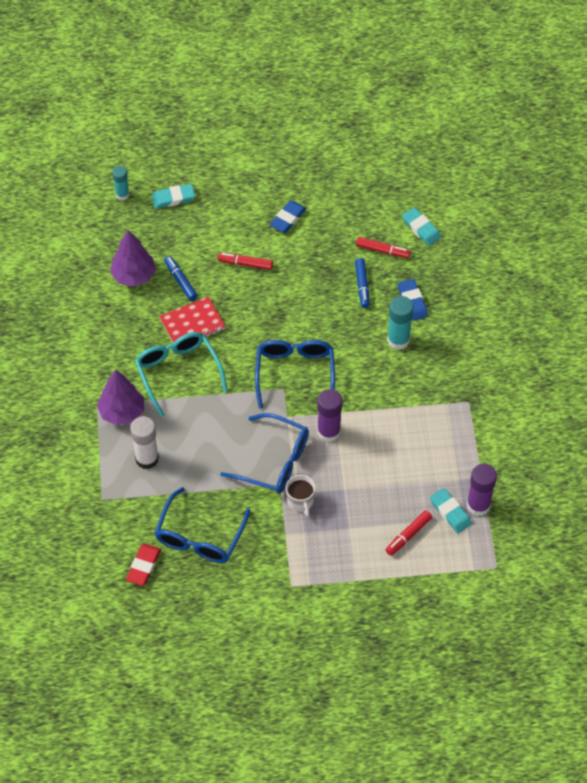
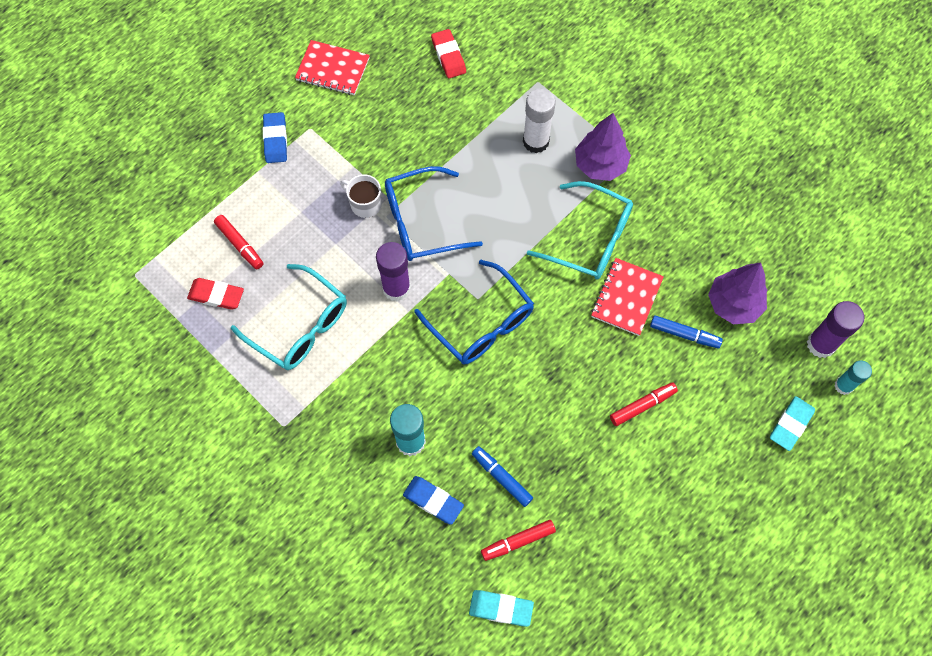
camera: 140 degrees right, 10 degrees up
blue glasses [154,487,250,563] -> none
blue eraser [269,201,306,233] -> blue eraser moved to [263,112,287,163]
red marker [386,510,432,556] -> red marker turned 135 degrees clockwise [214,215,263,269]
turquoise eraser [430,488,472,533] -> red eraser [187,278,244,310]
purple glue stick [467,464,497,516] -> purple glue stick moved to [807,301,864,358]
none -> turquoise glasses [231,264,347,370]
none -> red notebook [295,40,370,95]

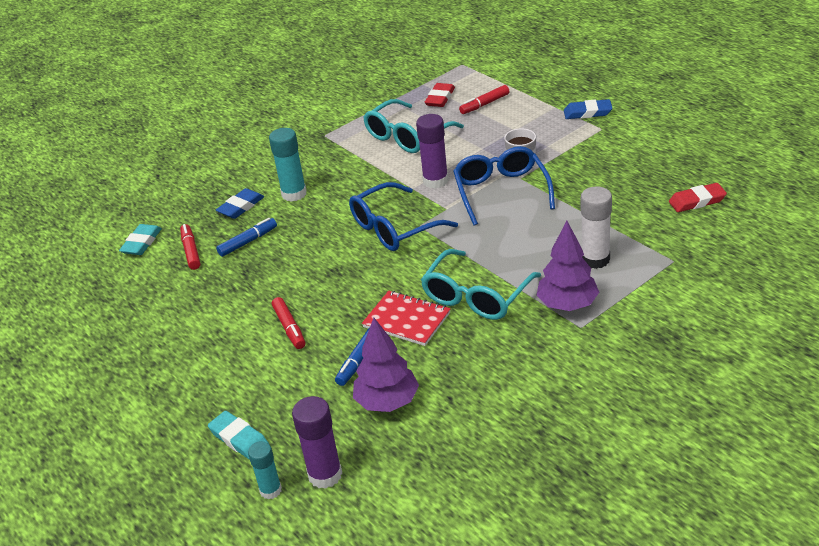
camera: 100 degrees right, 30 degrees down
red notebook [295,40,370,95] -> none

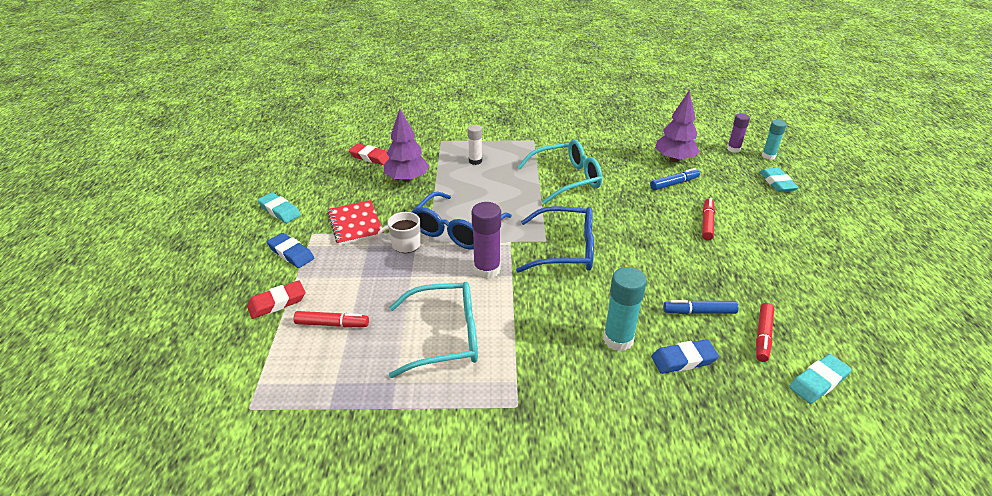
camera: 145 degrees left, 0 degrees up
purple glue stick [292,396,342,489] -> purple glue stick [727,113,750,153], size x0.64
red notebook [362,291,451,346] -> red notebook moved to [327,200,384,246]
red eraser [425,83,455,107] -> red eraser moved to [247,281,305,319]
purple tree [537,221,599,311] -> purple tree moved to [384,109,429,182]
white glue stick [581,186,612,269] -> white glue stick [468,125,482,165], size x0.64
none -> turquoise eraser [257,192,301,223]

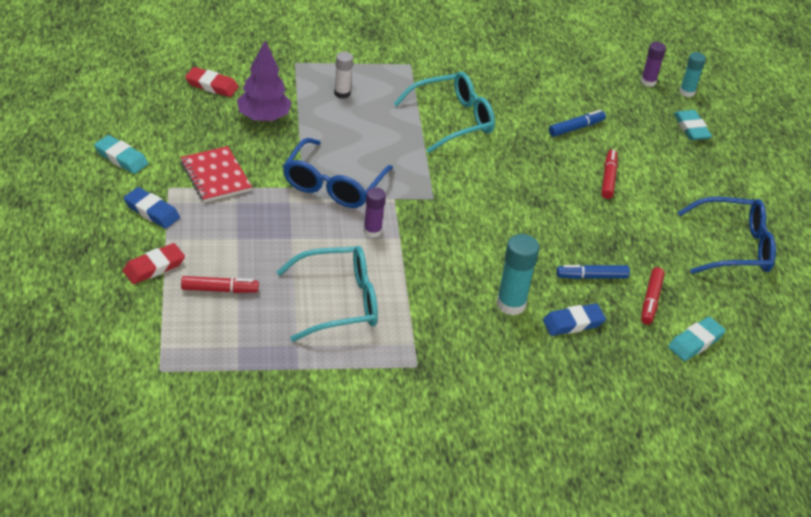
camera: 10 degrees left, 5 degrees up
white mug [377,212,421,253] -> none
purple glue stick [472,202,501,279] -> purple glue stick [364,187,386,238], size x0.64
blue glasses [516,206,594,273] -> blue glasses moved to [678,197,776,274]
purple tree [655,90,700,162] -> none

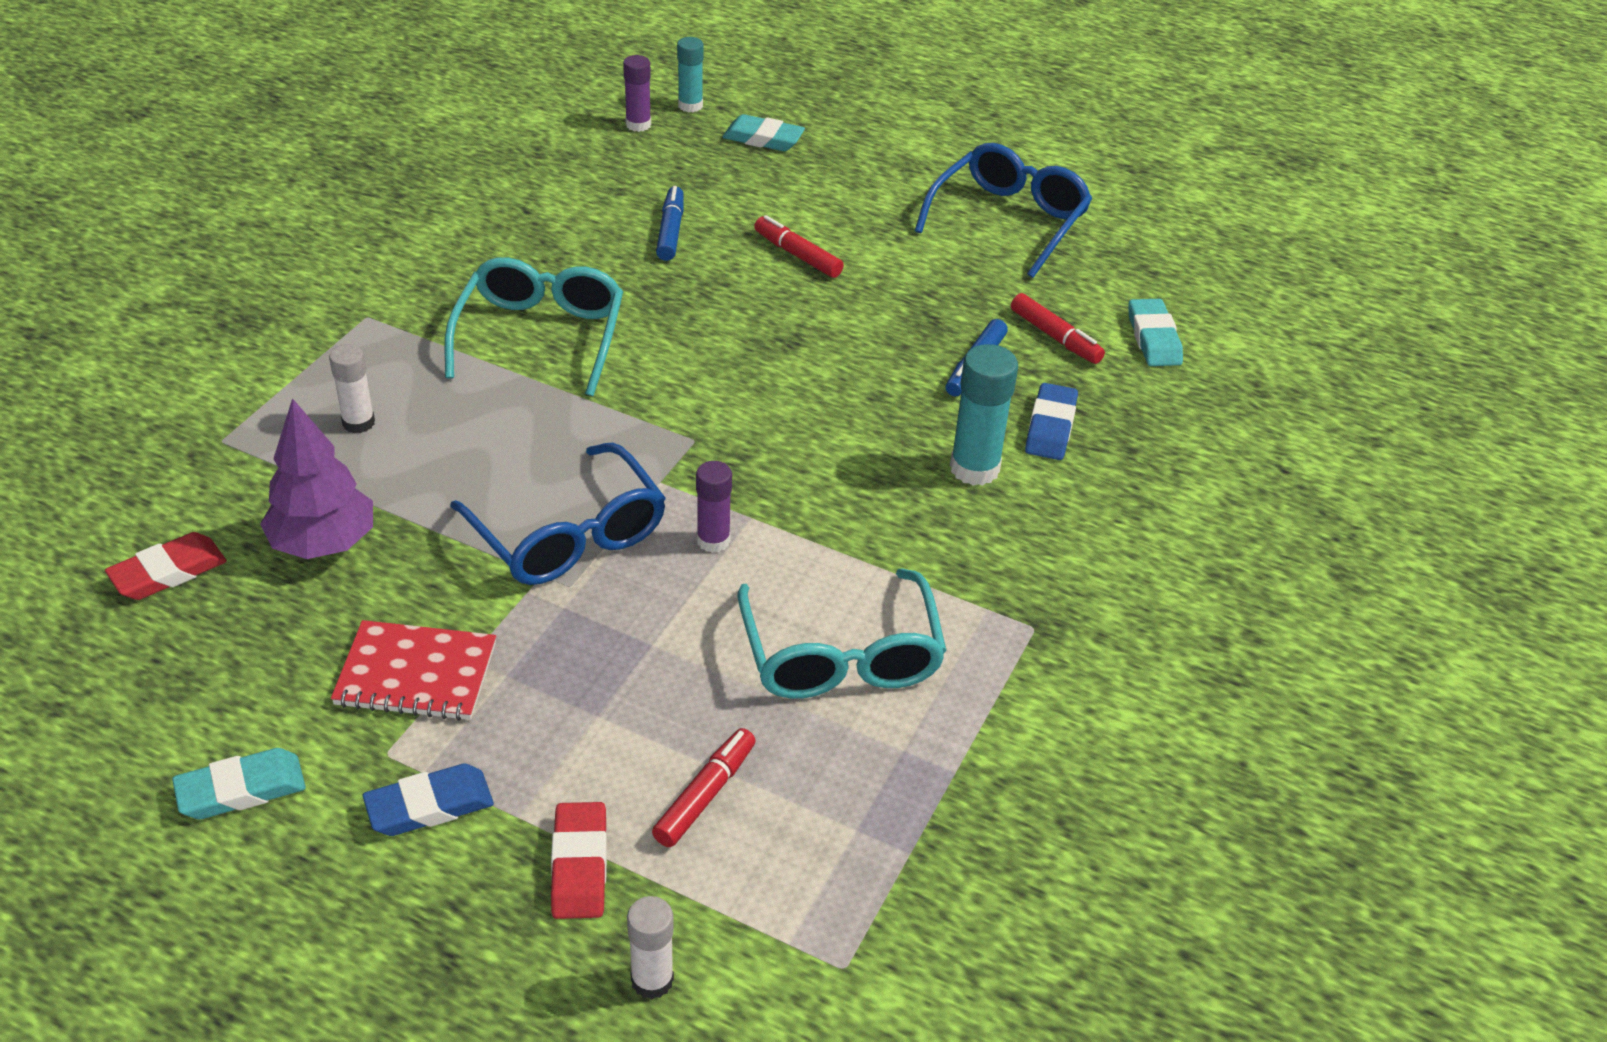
camera: 55 degrees left, 0 degrees up
turquoise glasses [277,246,378,342] -> turquoise glasses turned 150 degrees clockwise [737,568,947,699]
none -> white glue stick [627,896,674,999]

